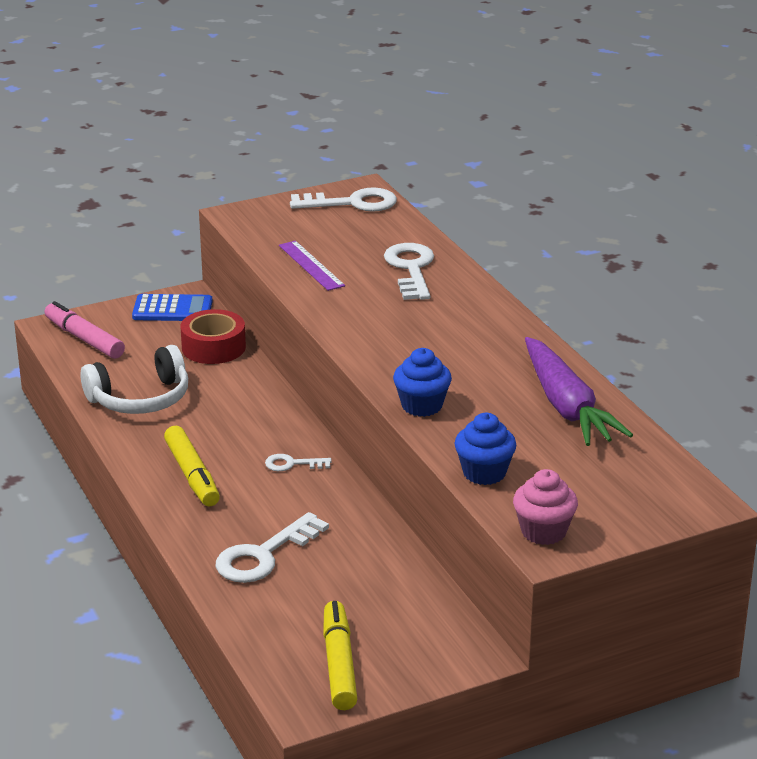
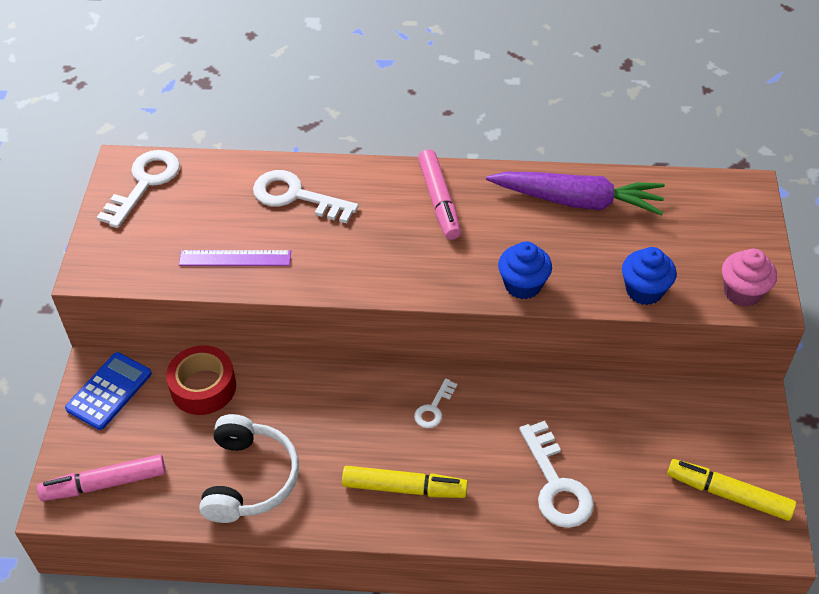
camera: 60 degrees left, 20 degrees up
none -> pink marker [418,149,461,240]

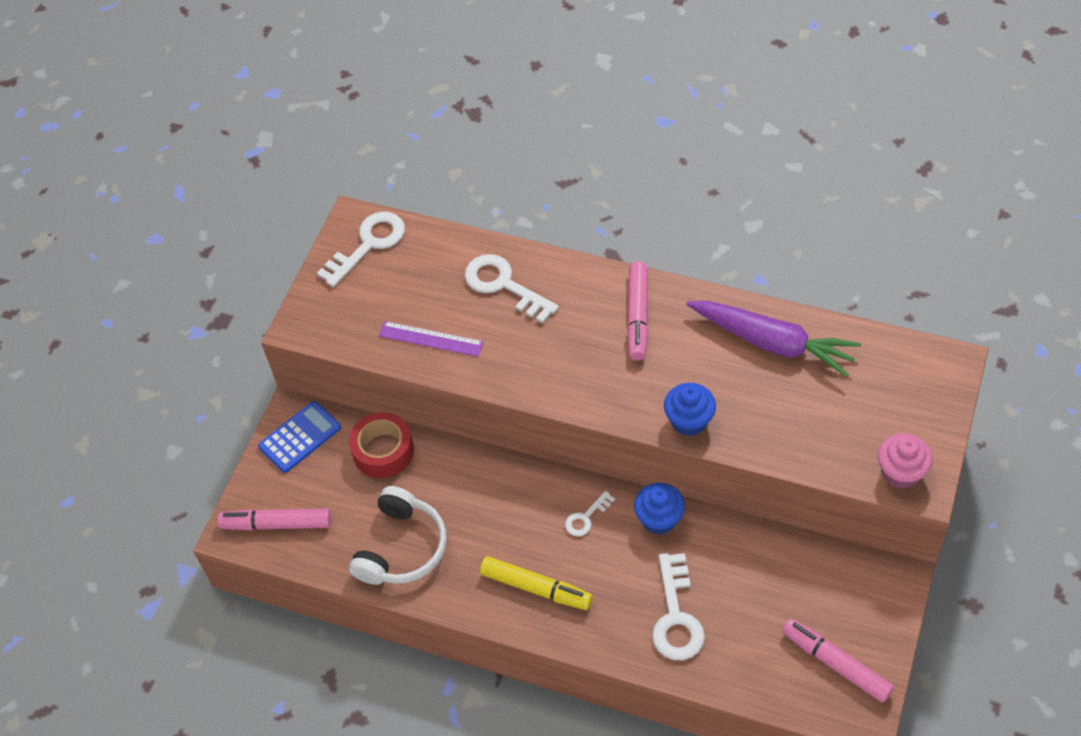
camera: 20 degrees right, 5 degrees up
blue cupcake [622,247,677,305] -> blue cupcake moved to [634,483,685,535]
yellow marker [667,459,796,521] -> pink marker [782,618,894,703]

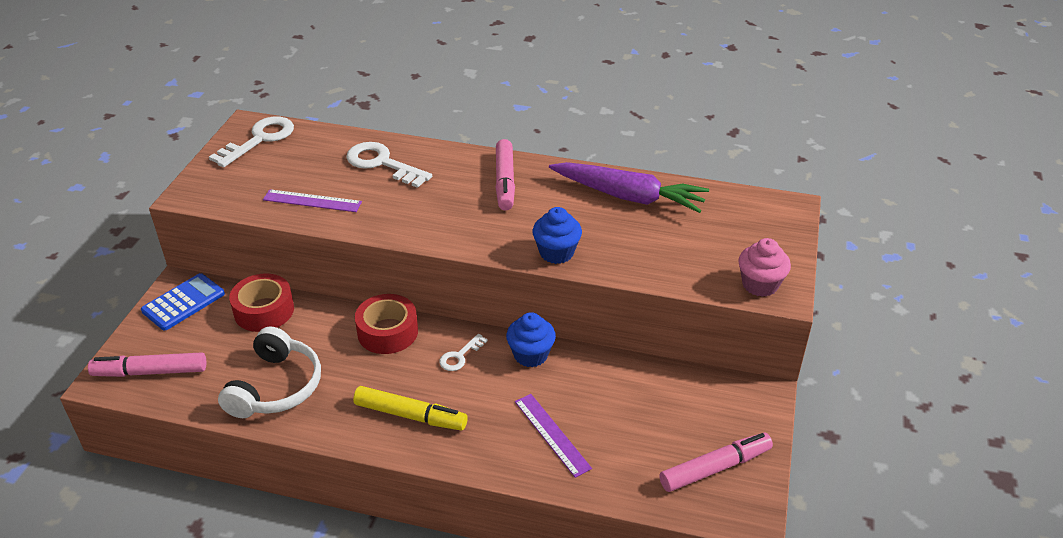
camera: 10 degrees left, 15 degrees down
white key [652,553,705,660] -> purple ruler [515,394,592,478]
pink marker [782,618,894,703] -> pink marker turned 120 degrees clockwise [660,433,773,492]
none -> red tape [355,294,418,354]

